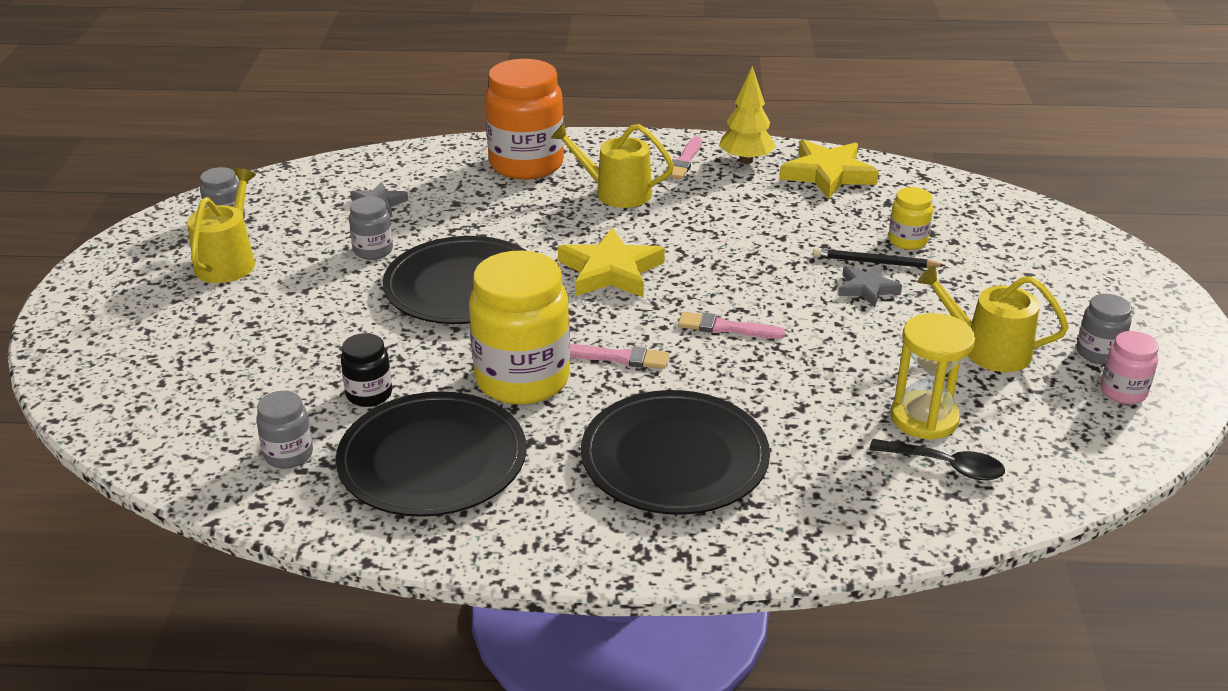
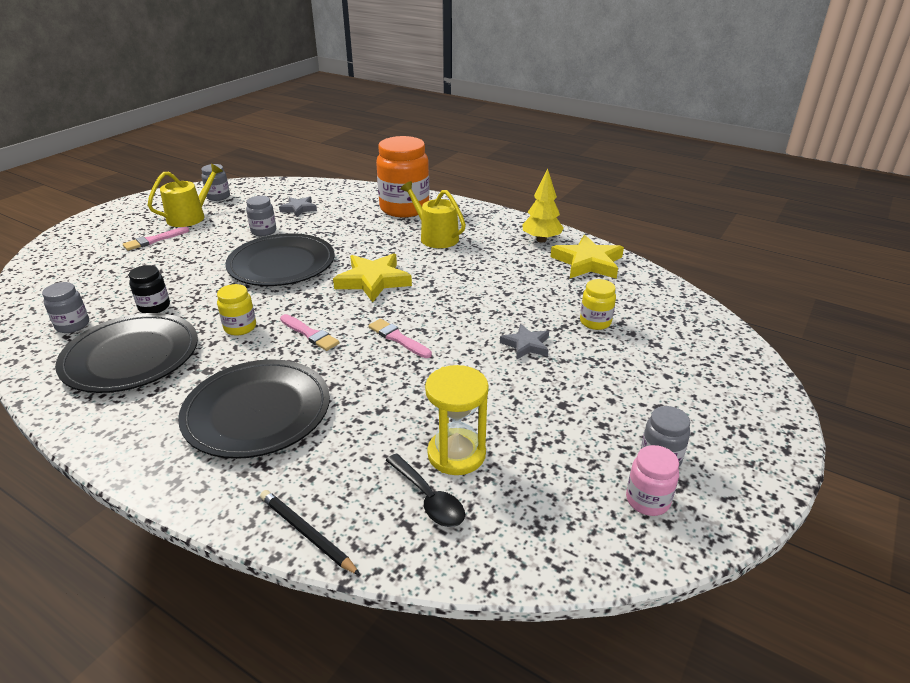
camera: 30 degrees right, 0 degrees up
yellow jar [469,251,570,404] -> yellow jar [217,284,256,336], size x0.48
pink brush [665,136,702,179] -> pink brush moved to [123,227,190,251]
black pencil [813,248,946,268] -> black pencil moved to [260,490,361,576]
yellow watering can [917,266,1069,372] -> none

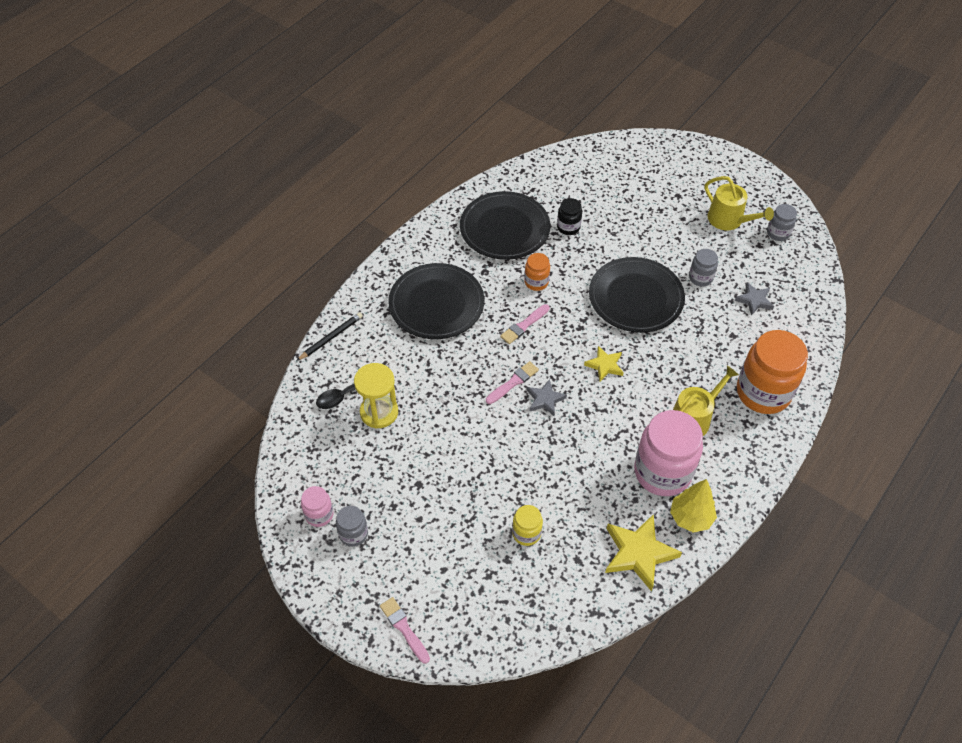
camera: 95 degrees right, 20 degrees up
grey jar [42,282,89,333] -> none
pink brush [123,227,190,251] -> pink brush moved to [380,597,430,664]
yellow jar [217,284,256,336] -> orange jar [524,253,550,291]
yellow star [333,253,412,302] -> yellow star [584,346,624,381], size x0.58
grey star [500,324,549,359] -> grey star moved to [527,379,567,416]
none -> pink jar [634,410,703,496]

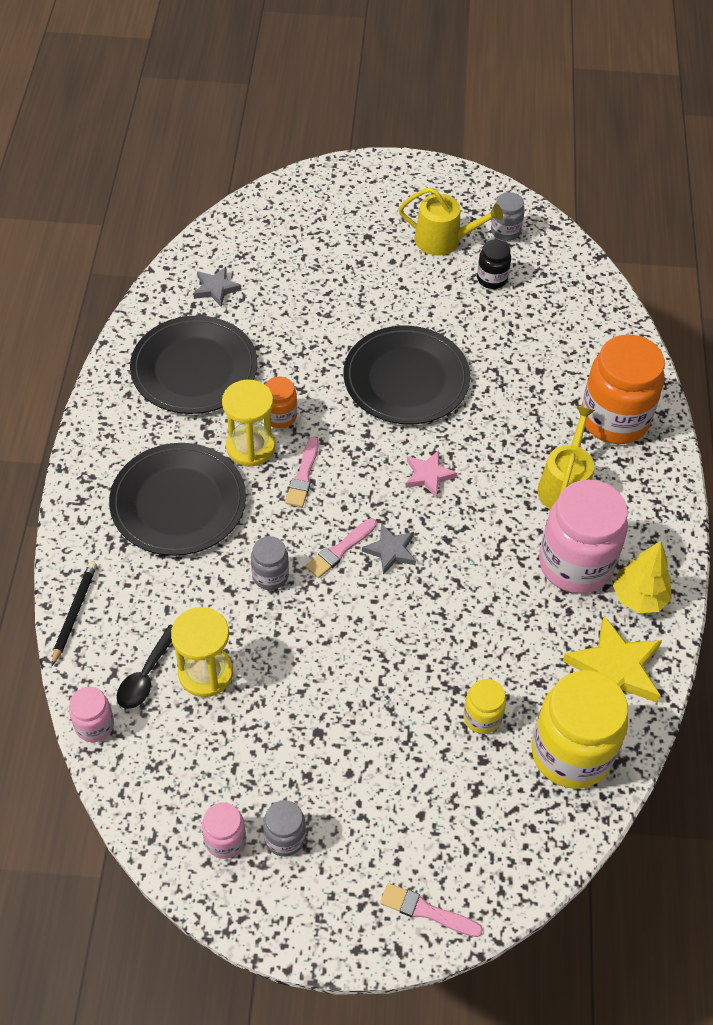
camera: 35 degrees left, 0 degrees up
pink brush [486,361,539,404] -> pink brush turned 150 degrees counterclockwise [306,518,377,578]
black jar [557,198,582,235] -> black jar moved to [477,239,511,289]
yellow star [584,346,624,381] -> pink star [405,450,457,498]
grey jar [689,249,718,286] -> grey jar moved to [251,536,289,590]
grey star [735,282,774,316] -> grey star moved to [193,267,242,307]
none -> pink jar [69,687,114,742]
none -> yellow hourglass [222,380,275,467]
none -> yellow jar [531,670,628,789]

